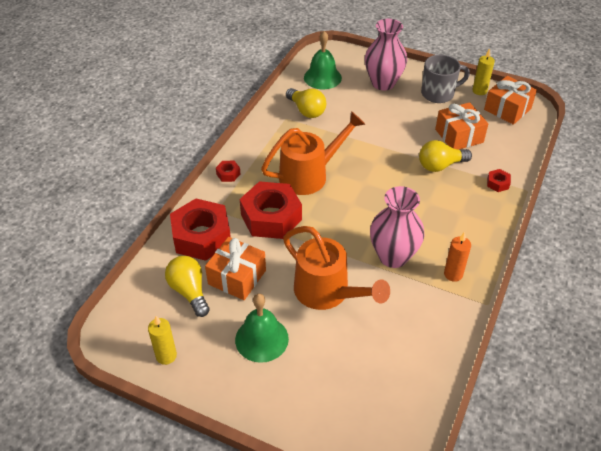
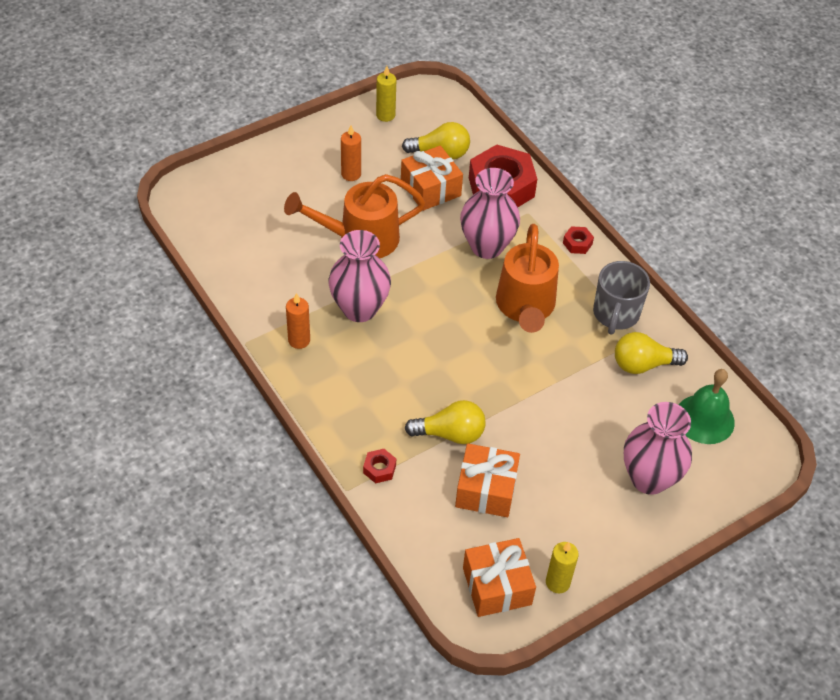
camera: 120 degrees right, 5 degrees up
green bell [235,294,289,363] -> orange candle [341,125,361,181]
red nut [240,181,302,239] -> pink vase [460,168,520,259]
yellow light bulb [419,140,472,172] -> yellow light bulb turned 75 degrees clockwise [405,400,486,444]
grey mug [421,55,470,103] -> grey mug moved to [593,261,650,335]

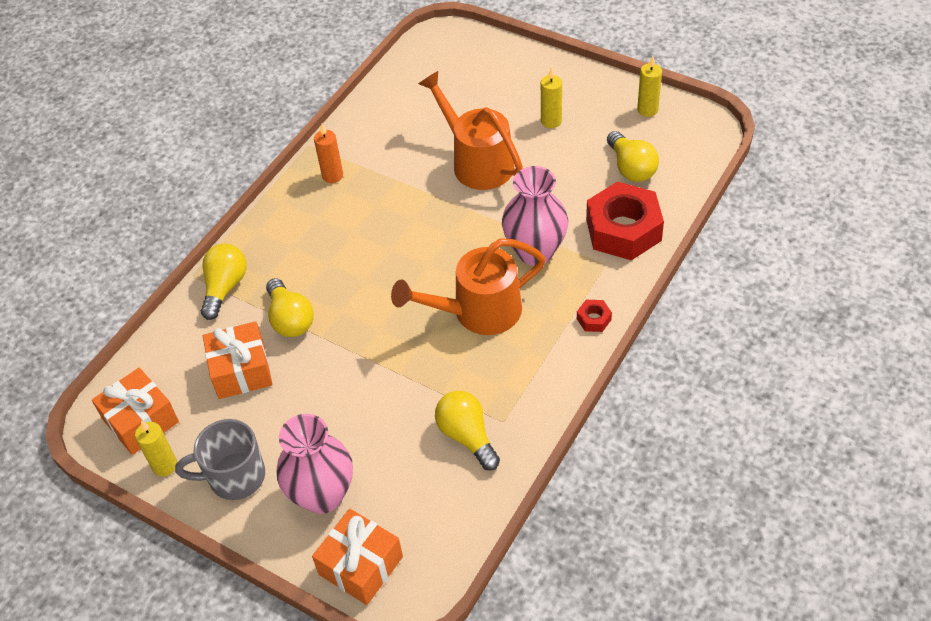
camera: 70 degrees right, 0 degrees up
pink vase [329,230,391,322] -> none
orange candle [341,125,361,181] -> yellow candle [541,67,562,128]
red nut [363,449,396,484] -> yellow light bulb [201,244,247,320]
orange gift [401,146,463,211] -> orange gift moved to [312,509,403,605]
grey mug [593,261,650,335] -> grey mug moved to [175,419,265,500]
green bell [679,369,735,444] -> none

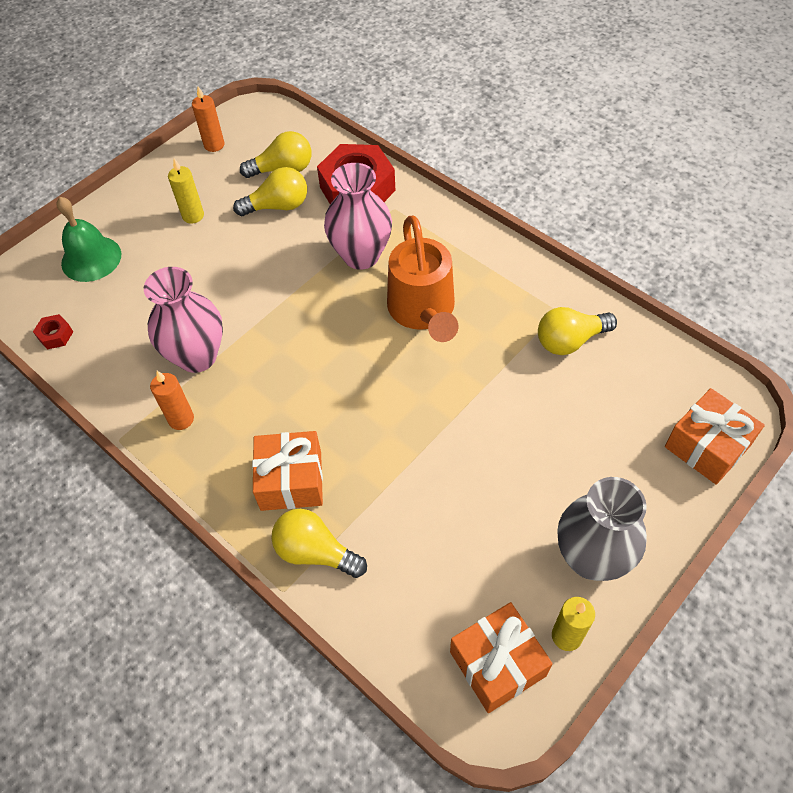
camera: 80 degrees left, 5 degrees up
grey mug [175,419,265,500] -> grey vase [557,477,647,581]
orange gift [203,321,273,399] -> orange gift moved to [252,431,323,511]
yellow light bulb [266,278,314,337] -> yellow light bulb moved to [233,167,307,216]
pink vase [277,414,353,514] -> pink vase moved to [144,267,223,373]
orange watering can [418,71,523,190] -> none
red nut [577,300,612,332] -> red nut moved to [33,314,73,349]
yellow candle [637,56,662,117] -> orange candle [192,87,224,152]
none -> green bell [56,197,121,282]

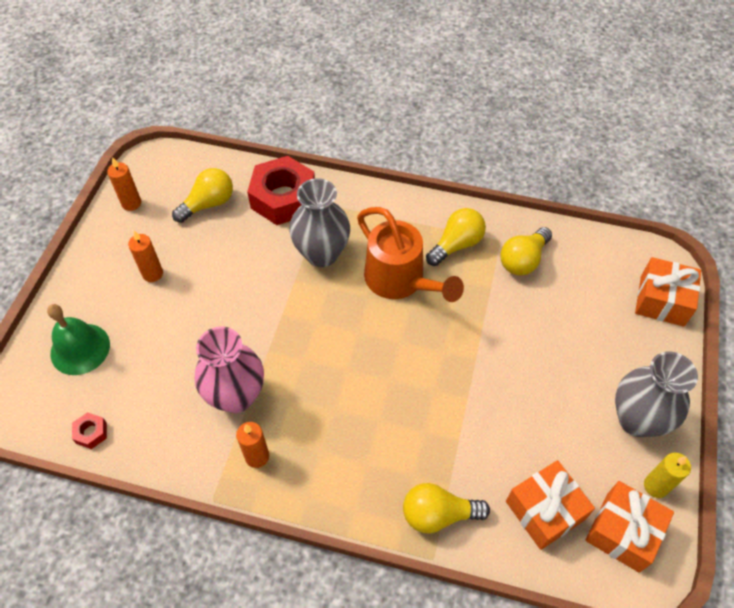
camera: 30 degrees left, 0 degrees up
yellow candle [168,159,204,224] -> orange candle [128,231,163,282]
yellow light bulb [233,167,307,216] -> yellow light bulb moved to [426,208,486,266]
orange gift [252,431,323,511] -> orange gift moved to [506,460,595,550]
pink vase [324,163,392,270] -> grey vase [289,178,350,267]

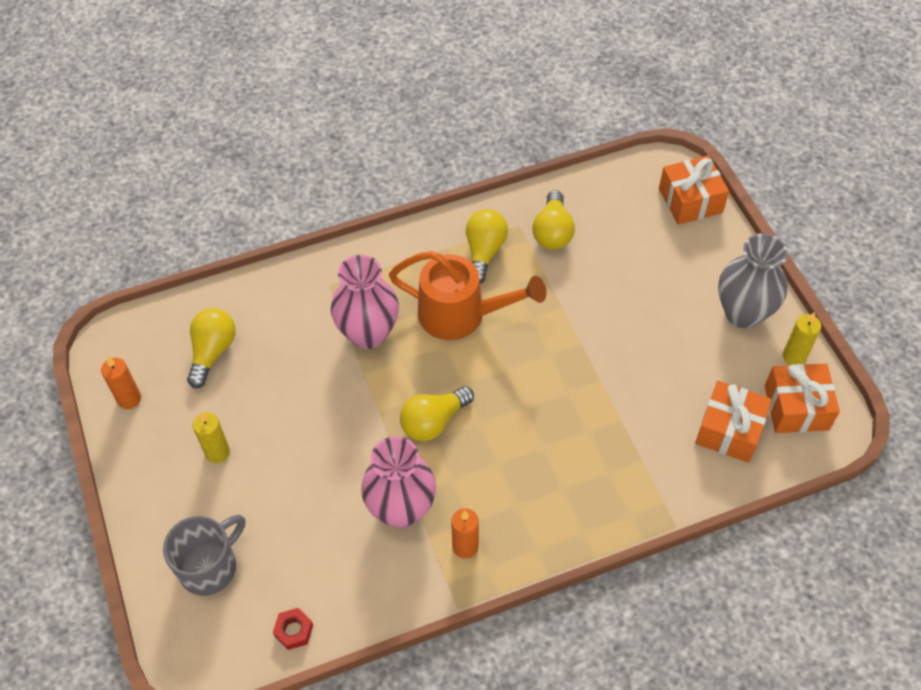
camera: 35 degrees left, 0 degrees up
green bell [47,304,110,375] -> grey mug [163,515,245,596]
orange candle [128,231,163,282] -> yellow candle [193,412,230,463]
red nut [247,156,315,225] -> none
grey vase [289,178,350,267] -> pink vase [331,255,399,349]
yellow light bulb [403,483,490,534] -> yellow light bulb moved to [400,386,474,441]

